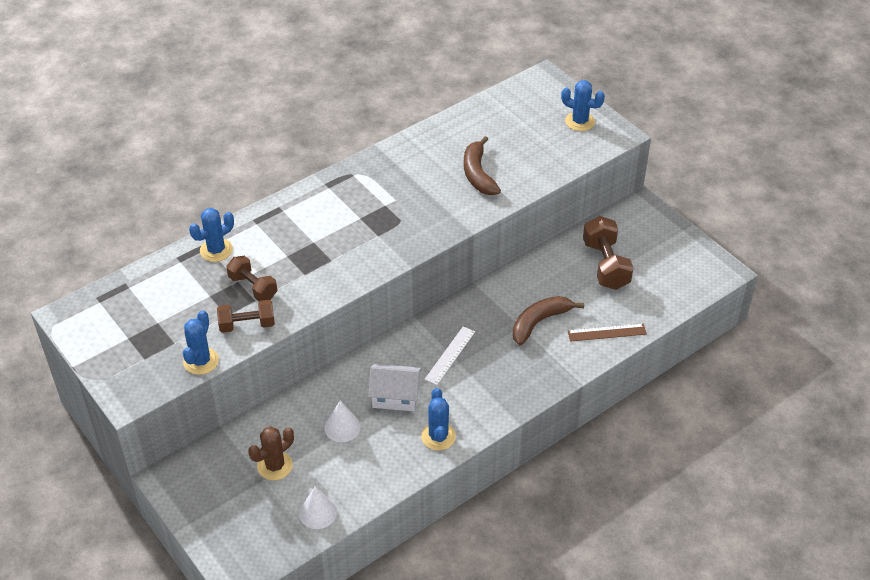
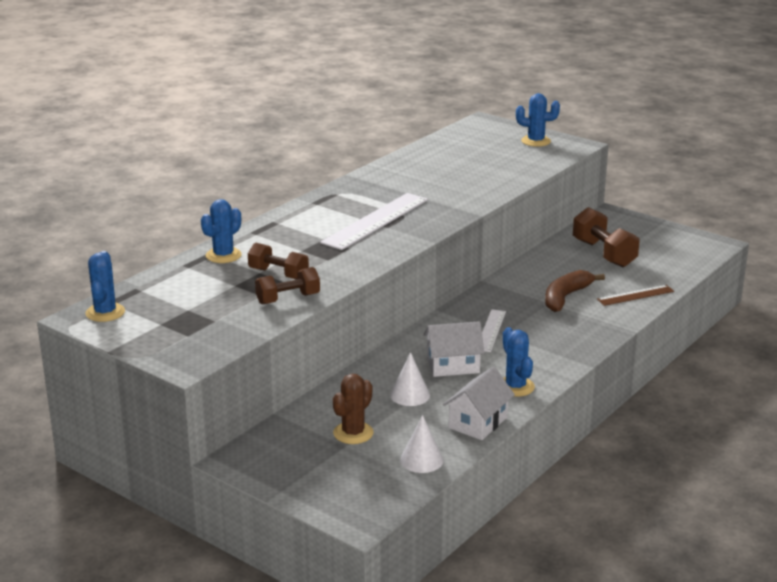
camera: 15 degrees left, 20 degrees down
blue cactus [183,310,219,375] -> blue cactus moved to [85,251,125,322]
brown banana [464,136,501,195] -> none
none -> white ruler [320,193,428,250]
none -> white house [443,366,515,440]

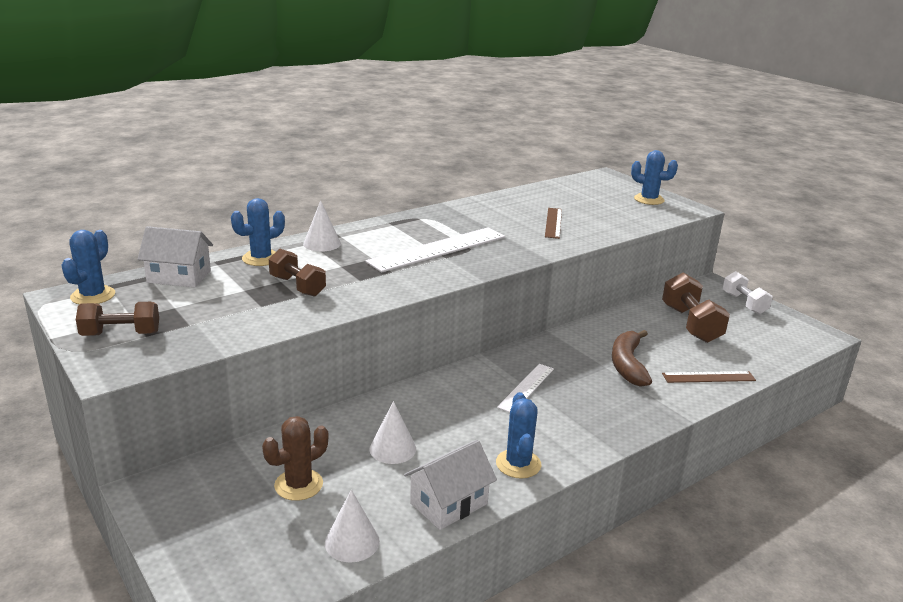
camera: 15 degrees right, 0 degrees up
brown dumbbell [255,267,320,305] -> brown dumbbell moved to [76,302,159,336]
white house [424,321,484,377] -> white house moved to [138,226,213,288]
brown banana [545,270,605,312] -> brown banana turned 45 degrees counterclockwise [612,330,652,387]
none -> white cone [303,200,341,252]
none -> brown ruler [545,208,562,239]
none -> white dumbbell [723,271,773,314]

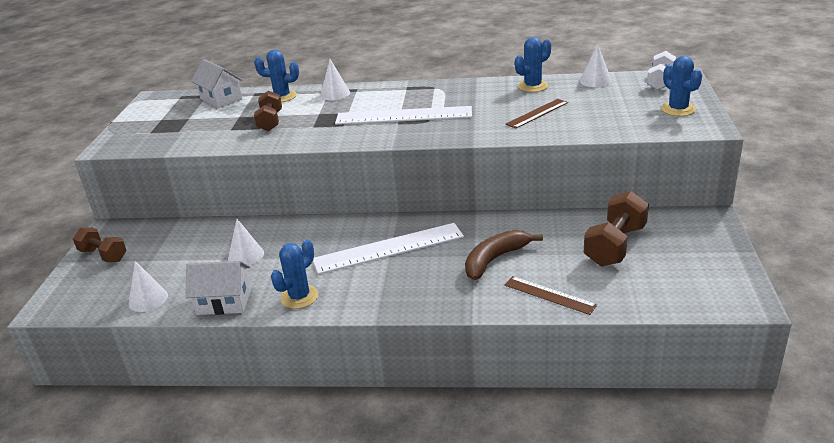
camera: 45 degrees right, 5 degrees up
blue cactus [61,230,115,305] -> blue cactus moved to [515,37,551,92]
brown dumbbell [76,302,159,336] -> brown dumbbell moved to [73,227,127,262]
brown cactus [262,416,328,501] -> none
white ruler [497,364,554,412] -> white ruler [313,223,464,274], size x1.80
white dumbbell [723,271,773,314] -> white dumbbell moved to [647,51,676,90]
none -> white cone [580,44,612,87]

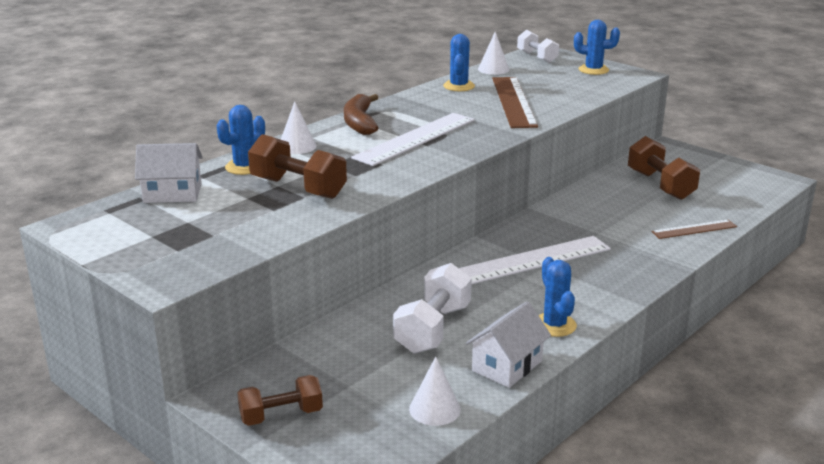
camera: 55 degrees left, 5 degrees down
white cone [228,219,264,265] -> white dumbbell [393,263,472,354]
brown dumbbell [254,90,282,131] -> brown dumbbell [248,134,347,199], size x1.50
white ruler [313,223,464,274] -> white ruler turned 45 degrees clockwise [459,236,611,284]
brown banana [465,230,543,280] -> brown banana moved to [344,94,379,135]
brown ruler [506,99,568,128] -> brown ruler [492,77,538,128], size x1.80

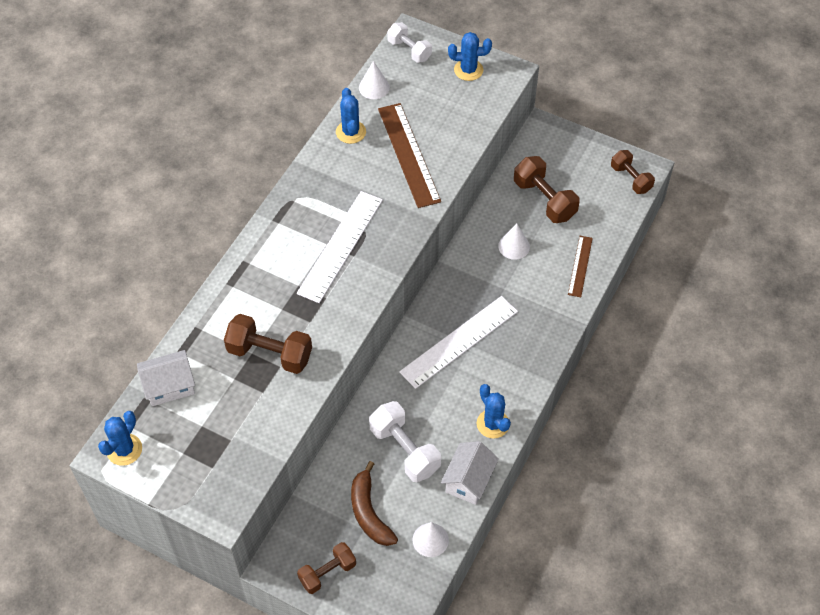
camera: 15 degrees left, 30 degrees up
blue cactus [217,105,265,175] -> blue cactus moved to [98,411,142,466]
white cone [281,101,317,154] -> white cone moved to [498,224,530,260]
brown banana [344,94,379,135] -> brown banana moved to [351,461,398,546]
white dumbbell [393,263,472,354] -> white dumbbell turned 45 degrees counterclockwise [369,401,441,482]
brown ruler [651,220,737,239] -> brown ruler turned 45 degrees counterclockwise [568,236,593,297]
none -> brown dumbbell [611,150,655,194]

